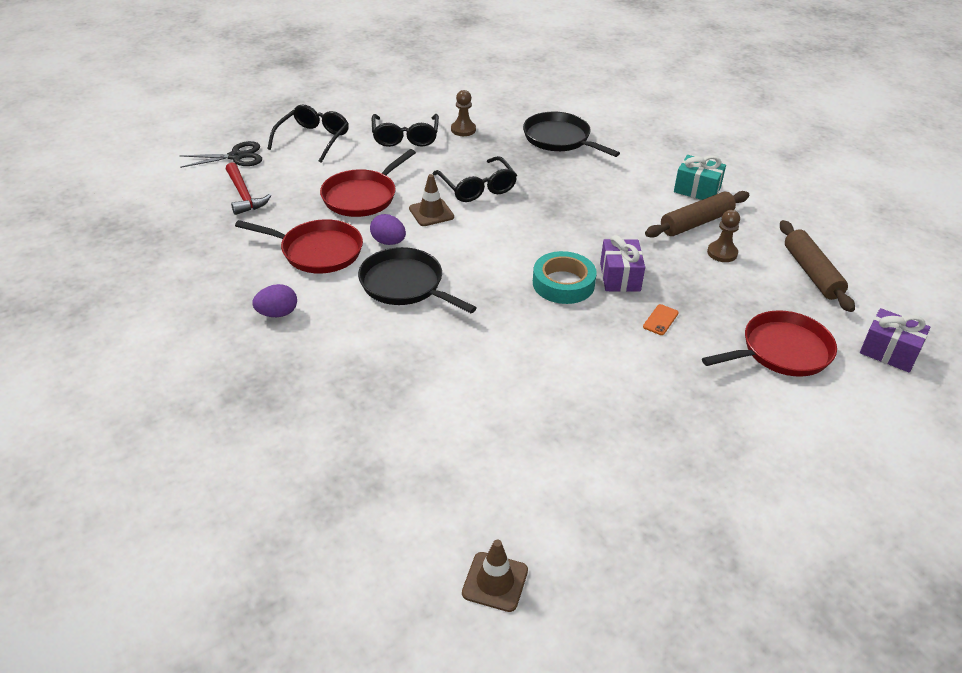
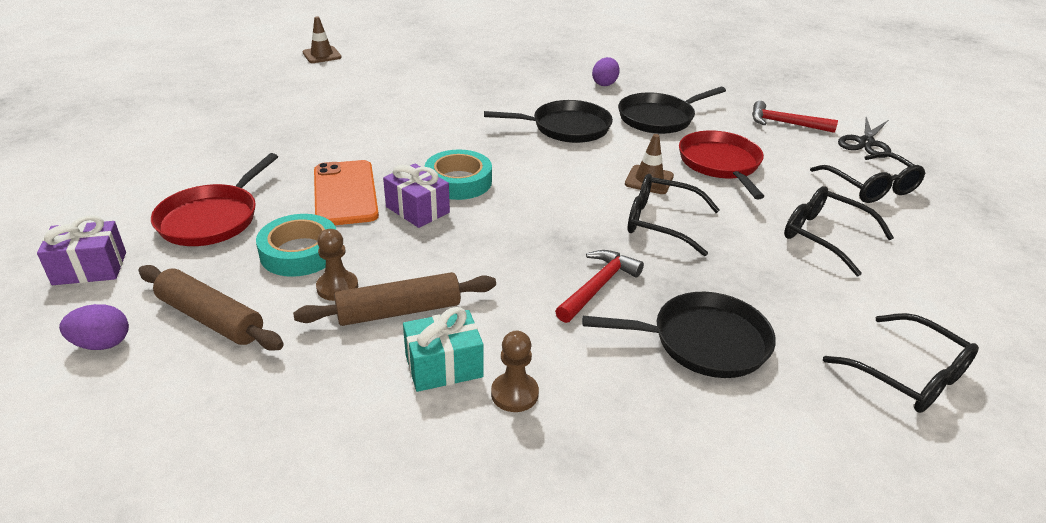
camera: 135 degrees right, 5 degrees down
red pan [235,219,363,274] -> black pan [618,87,726,134]
purple egg [370,214,406,245] -> purple egg moved to [59,304,129,350]
brown pawn [451,90,476,136] -> brown pawn moved to [491,331,539,412]
orange phone [643,304,679,335] -> orange phone [314,160,379,225], size x2.47
brown rolling pin [645,191,749,238] -> brown rolling pin turned 60 degrees clockwise [293,272,496,326]
none -> turquoise tape [256,214,336,277]
none -> red hammer [555,250,644,323]
none -> black glasses [823,313,979,413]

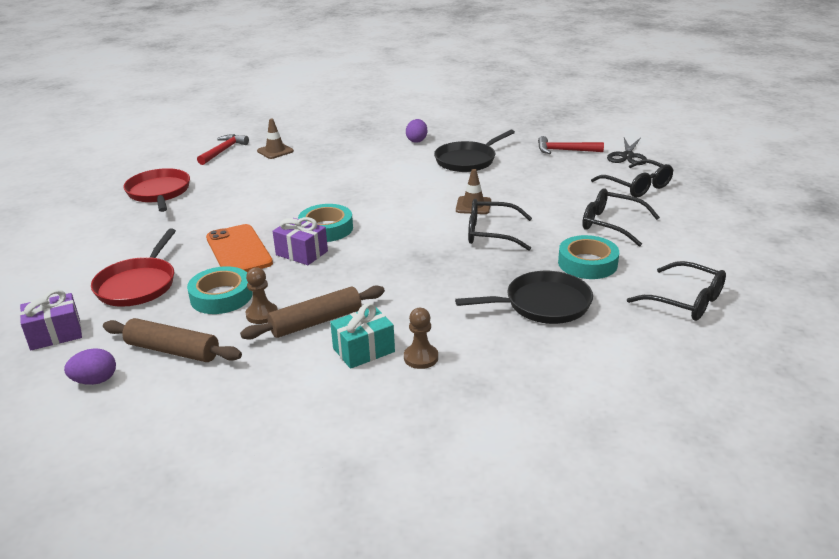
camera: 10 degrees left, 5 degrees down
brown traffic cone [302,17,342,63] -> brown traffic cone moved to [257,119,294,159]
black pan [484,100,613,143] -> none
red hammer [555,250,644,323] -> red hammer moved to [197,134,249,165]
red pan [679,130,765,199] -> red pan moved to [123,168,190,212]
none -> turquoise tape [558,235,619,279]

